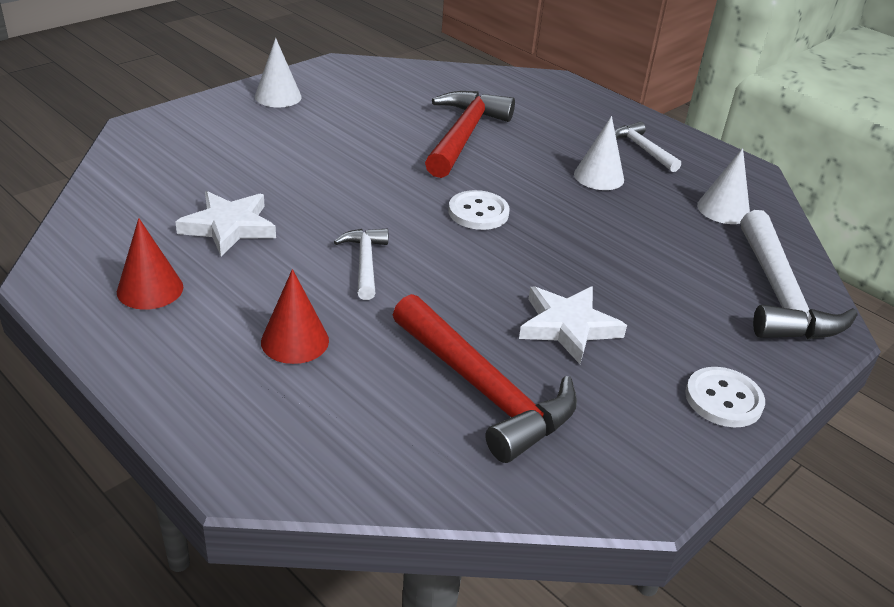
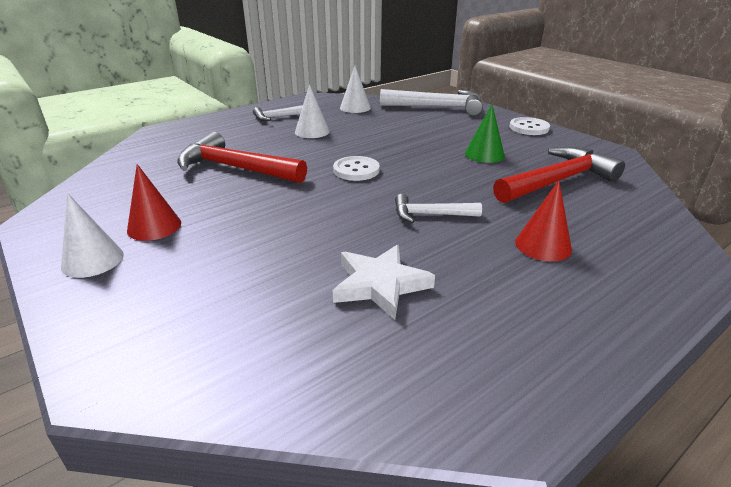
camera: 80 degrees left, 5 degrees down
red cone [117,218,183,310] -> red cone moved to [127,164,181,241]
white star [519,286,627,364] -> green cone [465,104,505,163]

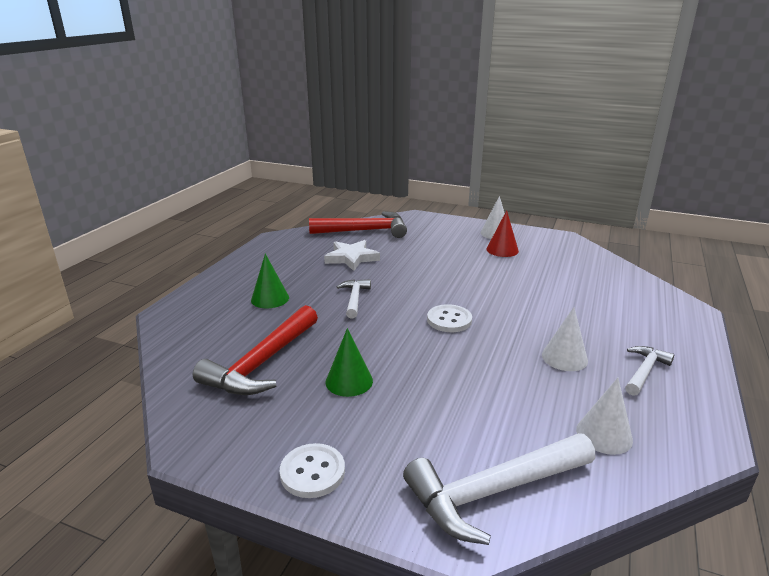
camera: 150 degrees right, 5 degrees down
red hammer [177,132,307,183] -> red hammer moved to [309,211,407,238]
white hammer [395,194,482,223] -> white hammer turned 60 degrees counterclockwise [337,279,371,318]
red cone [515,180,572,261] -> green cone [251,254,289,309]

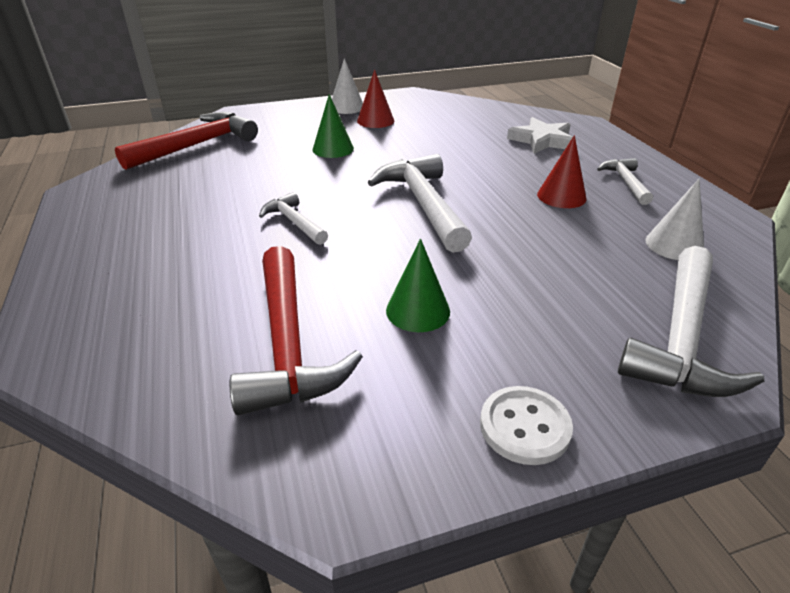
camera: 40 degrees left, 10 degrees up
green cone [251,254,289,309] -> green cone moved to [312,94,354,158]
white star [324,240,380,271] -> white star moved to [507,117,573,154]
white button [427,304,472,332] -> white hammer [367,154,472,253]
white cone [542,307,588,371] -> red cone [537,135,586,208]

